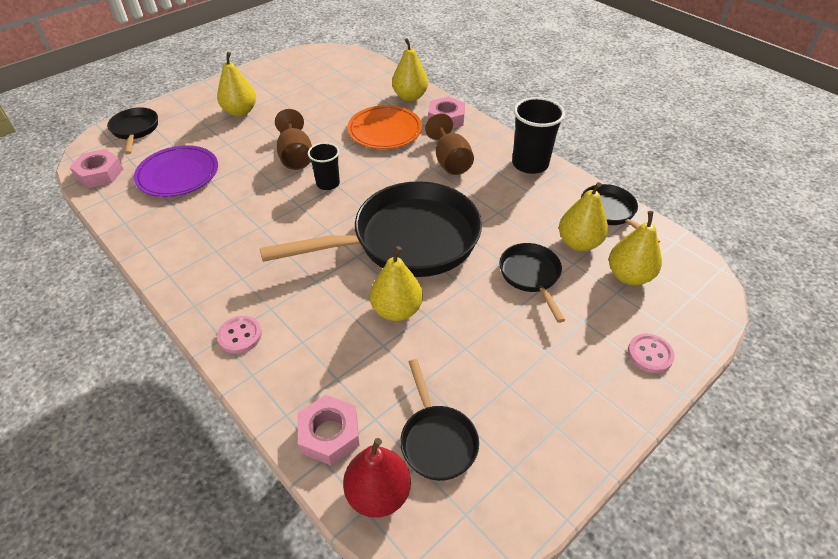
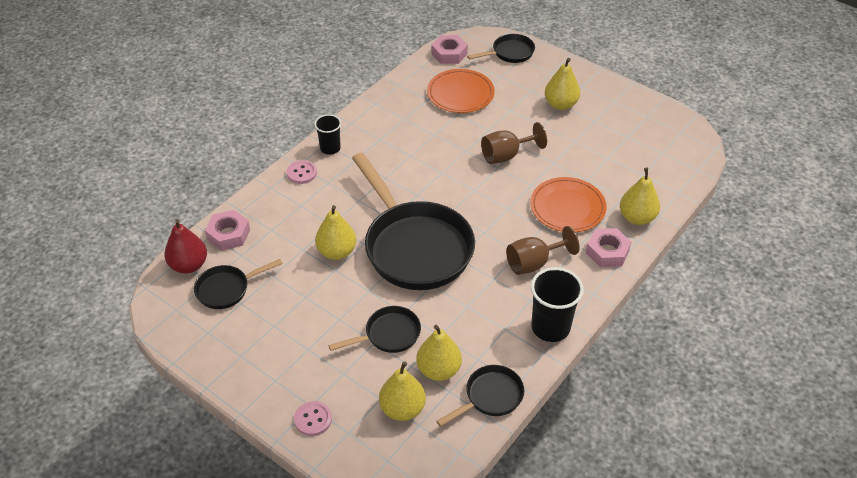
camera: 80 degrees right, 0 degrees up
purple plate [134,145,218,197] -> orange plate [427,69,495,113]
black cup [308,143,340,190] -> black cup moved to [314,114,341,155]

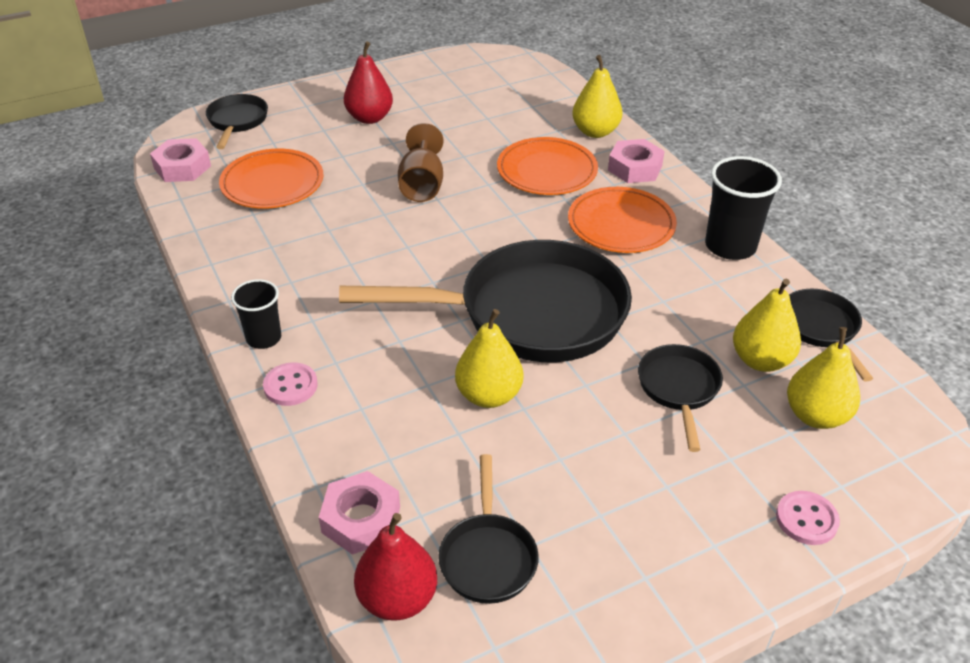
camera: 65 degrees left, 5 degrees down
brown goblet [506,226,580,275] -> orange plate [568,187,677,253]
yellow pear [545,58,580,110] -> red pear [344,42,393,124]

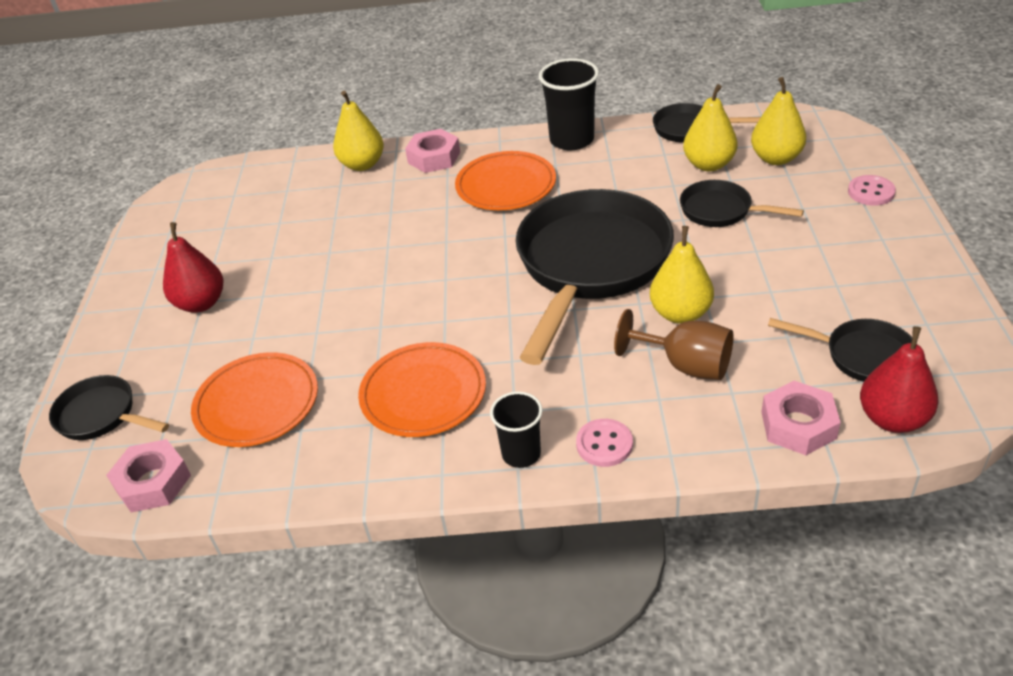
camera: 60 degrees left, 0 degrees up
brown goblet [398,123,443,202] -> brown goblet moved to [614,309,734,380]
orange plate [497,137,598,195] -> orange plate moved to [358,342,486,437]

